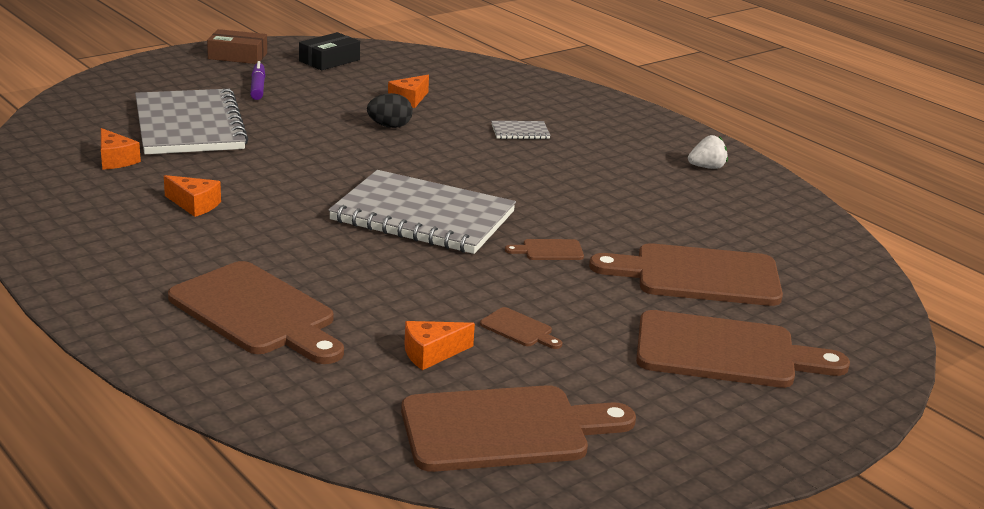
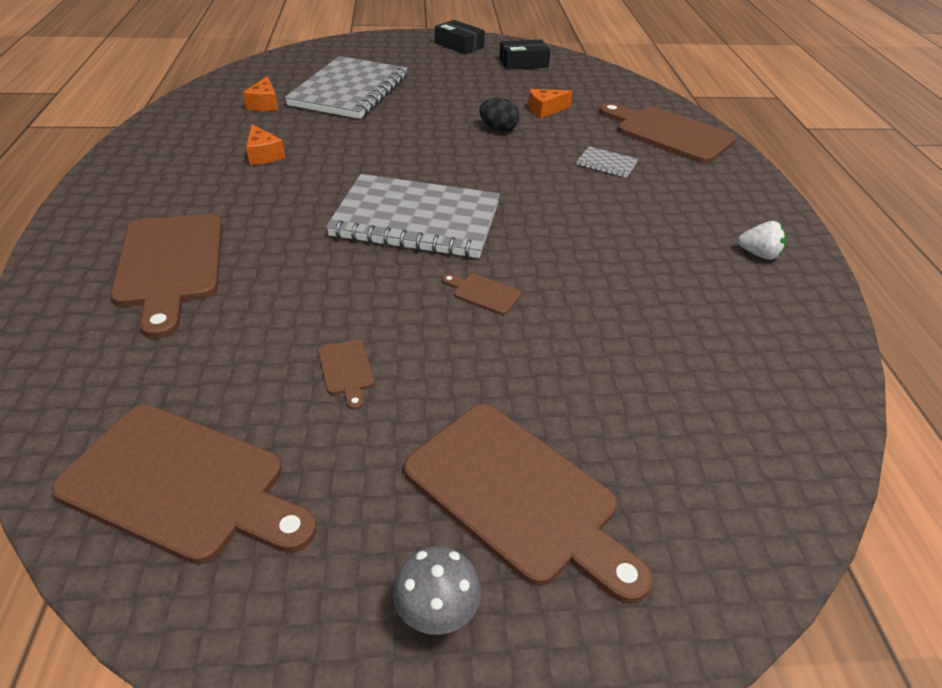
camera: 35 degrees right, 15 degrees up
brown box [207,29,267,64] -> black box [435,20,485,54]
purple marker [250,61,265,100] -> none
grey notebook [328,170,516,254] -> grey notebook turned 45 degrees counterclockwise [326,174,500,258]
orange cheese [405,321,475,370] -> none
brown cutting board [589,243,783,306] -> brown cutting board moved to [599,103,736,164]
none -> grey mushroom [393,546,481,635]

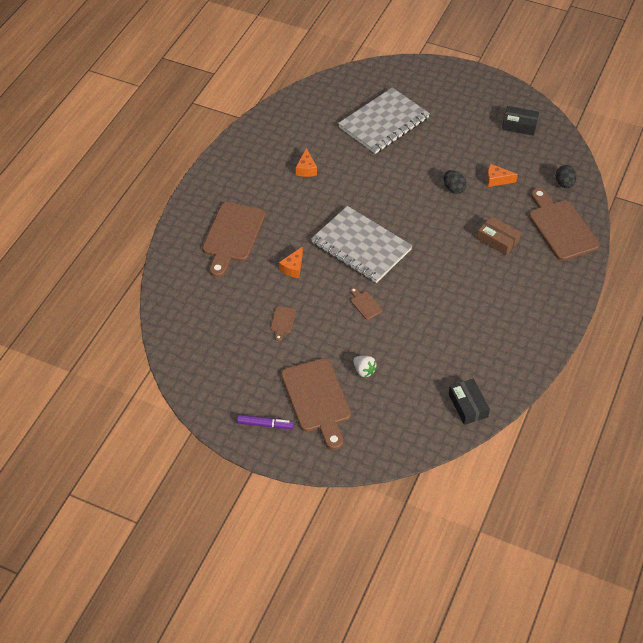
camera: 30 degrees right, 10 degrees up
brown cutting board [52,405,317,565] -> none
orange cheese [243,76,278,111] -> orange cheese moved to [279,247,303,278]
grey mushroom [393,546,481,635] -> purple marker [237,415,294,429]
black box [435,20,485,54] -> black box moved to [449,379,490,425]
grey notebook [577,146,638,178] -> brown box [477,216,521,255]
white strawberry [738,221,787,260] -> white strawberry moved to [353,356,377,377]
none -> black egg [556,165,576,188]

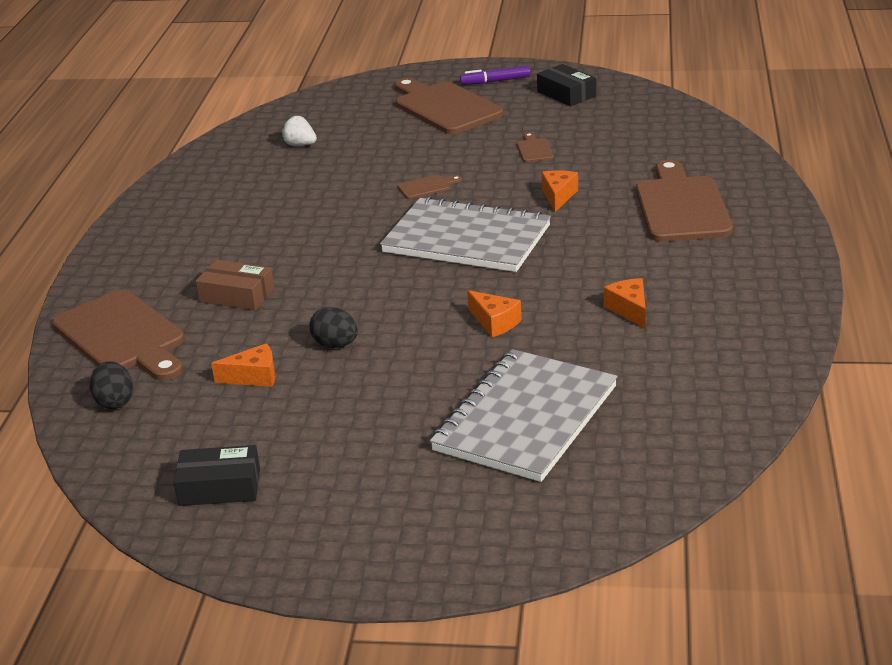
camera: 165 degrees right, 20 degrees down
brown cutting board [350,287,383,320] -> brown cutting board turned 60 degrees counterclockwise [397,175,462,199]
white strawberry [353,356,377,377] -> white strawberry moved to [282,116,317,146]
black box [449,379,490,425] -> black box moved to [537,64,596,106]
none -> orange cheese [467,290,522,337]

